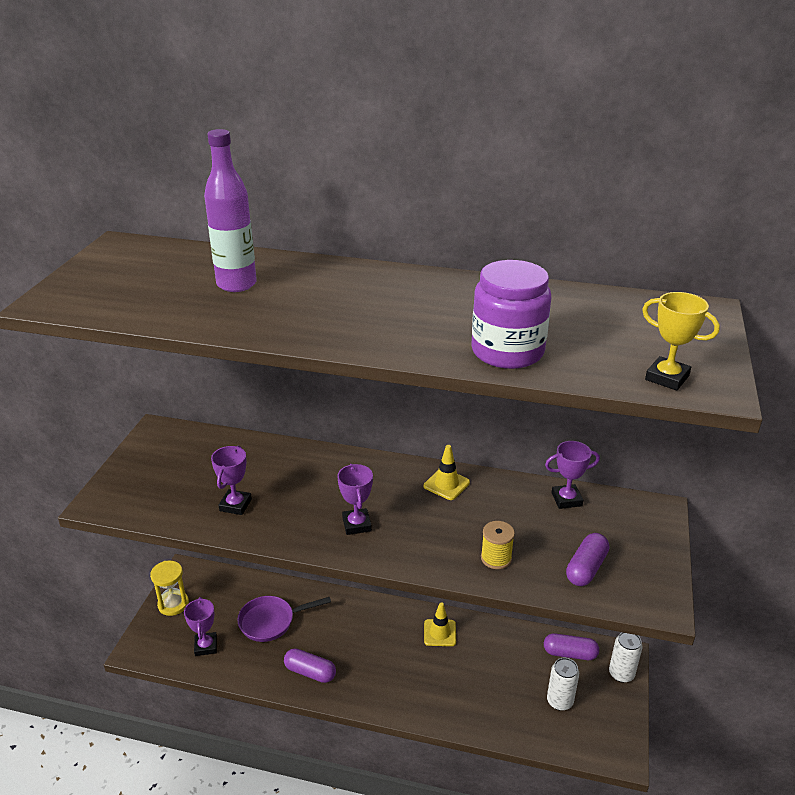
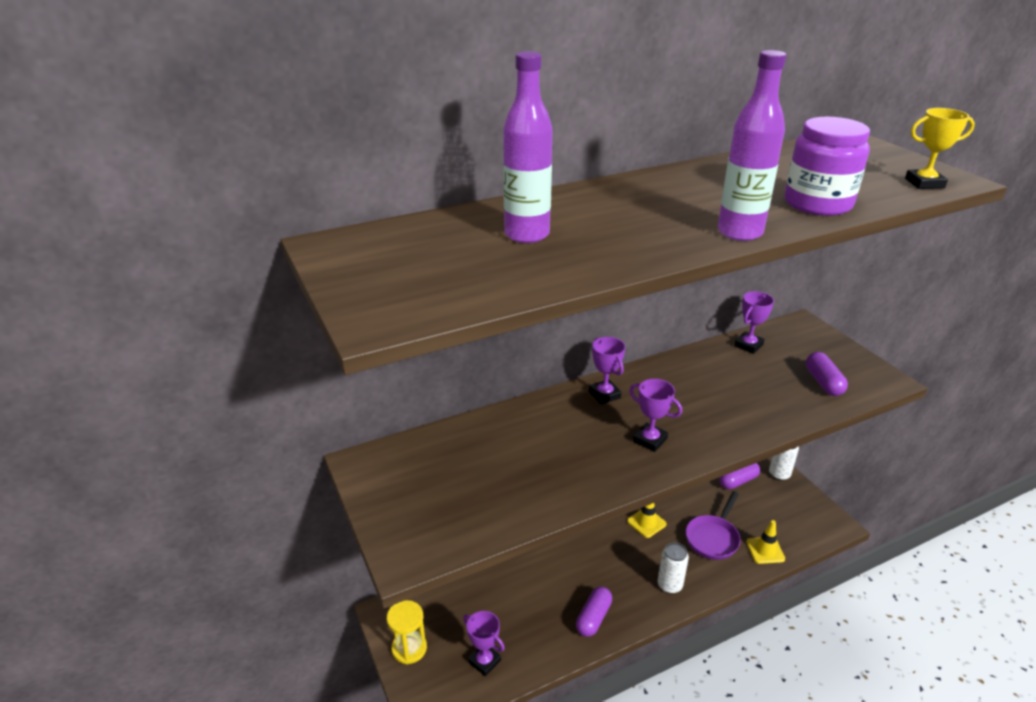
camera: 40 degrees left, 0 degrees up
purple trophy [211,446,252,515] -> purple trophy moved to [589,337,625,404]
purple pan [237,596,331,642] -> purple pan moved to [686,491,741,560]
purple capsule [284,648,336,683] -> purple capsule turned 45 degrees counterclockwise [576,587,612,637]
yellow traffic cone [424,445,470,500] -> yellow traffic cone moved to [746,520,785,564]
yellow spool [481,521,515,569] -> none
white can [547,658,579,711] -> white can moved to [658,543,689,594]
none -> purple bottle [718,50,786,241]

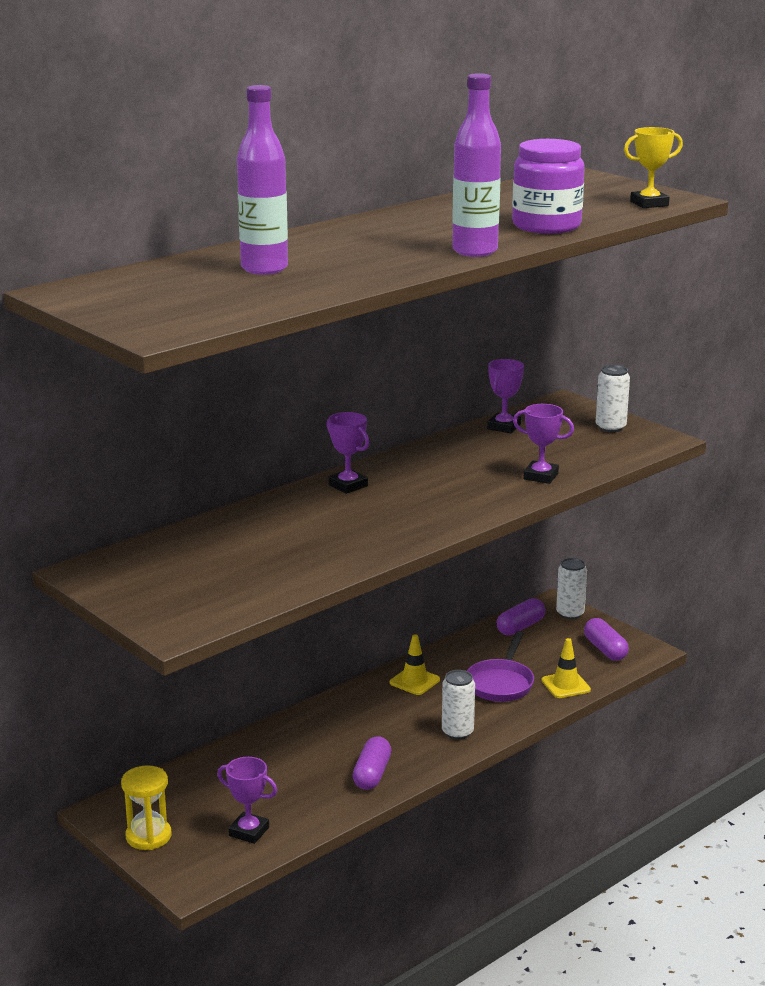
camera: 15 degrees left, 10 degrees down
purple trophy [629,379,682,452] -> purple trophy moved to [513,404,574,484]
purple capsule [806,352,848,396] -> purple capsule moved to [584,618,629,661]
none -> white can [596,365,630,432]

